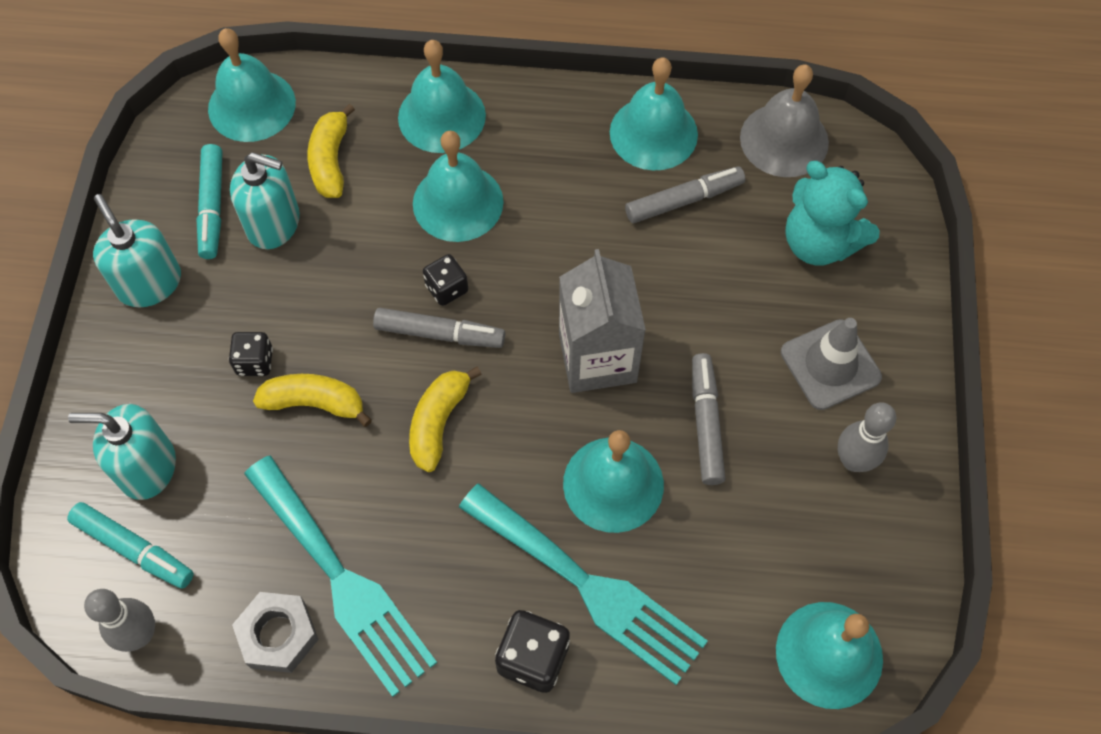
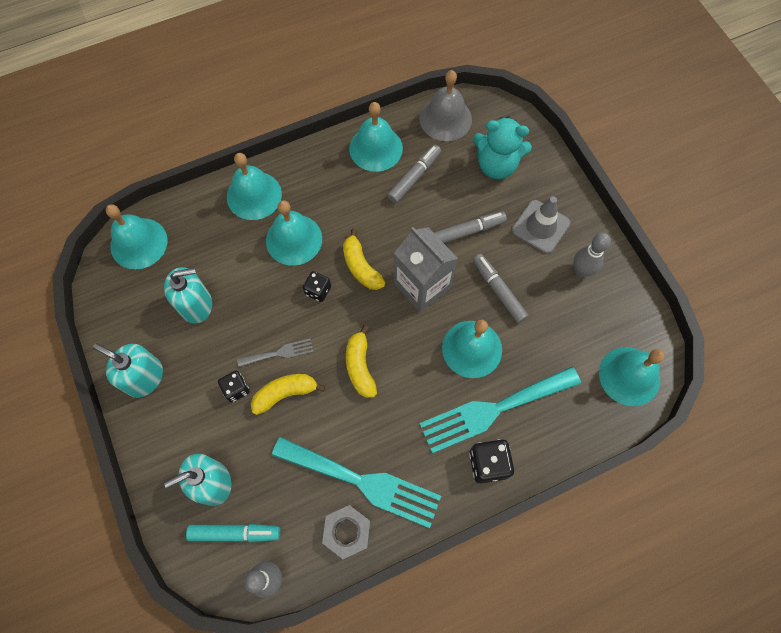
camera: 30 degrees left, 5 degrees up
turquoise marker [196,144,222,259] -> none
yellow banana [308,104,355,198] -> yellow banana moved to [343,229,386,290]
grey marker [373,308,505,348] -> grey marker moved to [434,211,507,243]
turquoise fork [459,483,708,685] -> turquoise fork turned 150 degrees clockwise [420,367,581,454]
none -> grey fork [237,339,313,367]

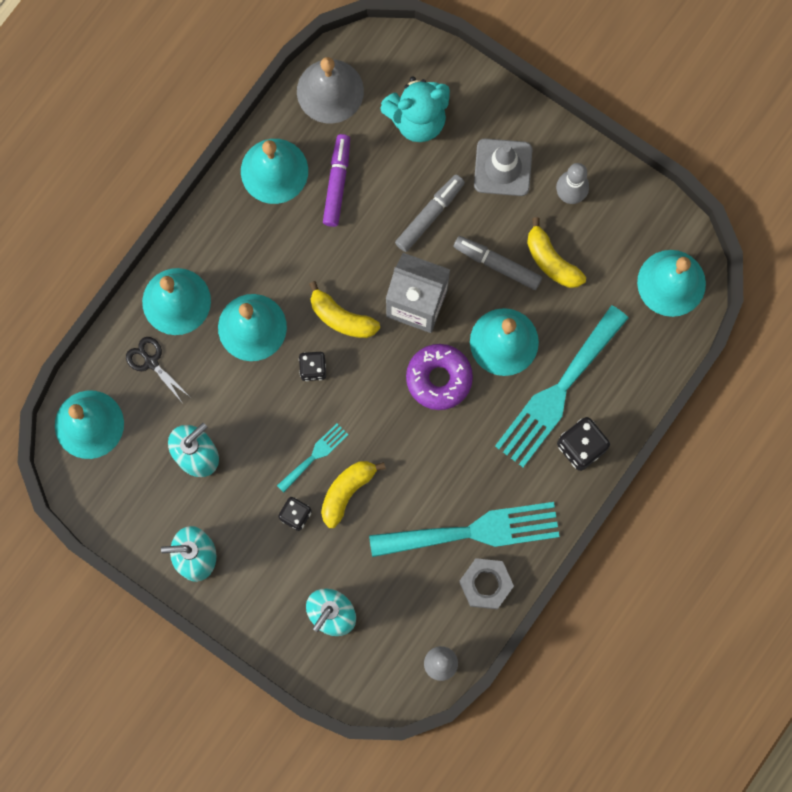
camera: 30 degrees left, 10 degrees up
turquoise marker [186,524,280,542] -> none
grey fork [237,339,313,367] -> turquoise fork [277,423,348,492]
yellow banana [346,325,377,398] -> yellow banana moved to [527,217,586,288]
grey marker [387,144,441,204] -> purple marker [323,134,350,227]
none -> black scissors [126,337,190,402]
none -> purple donut [406,344,473,410]

